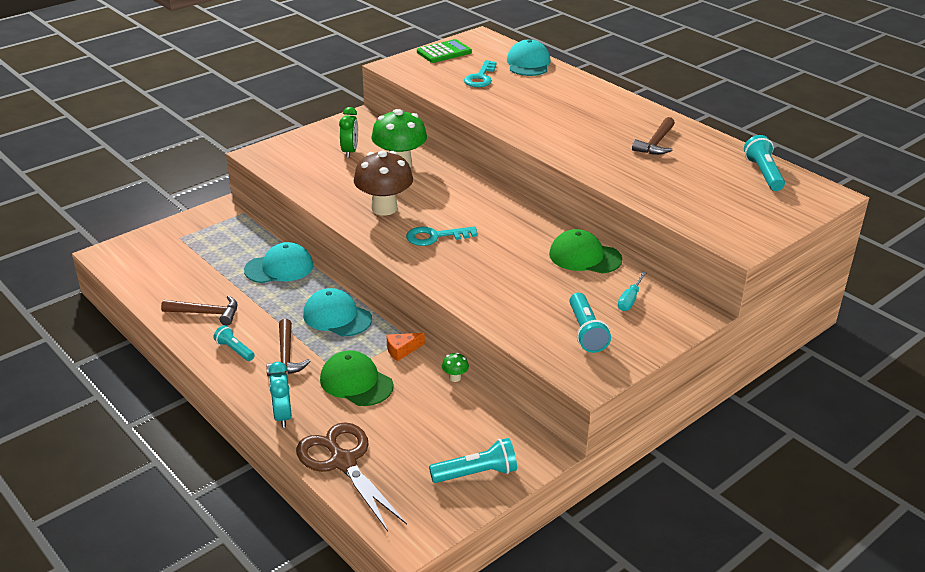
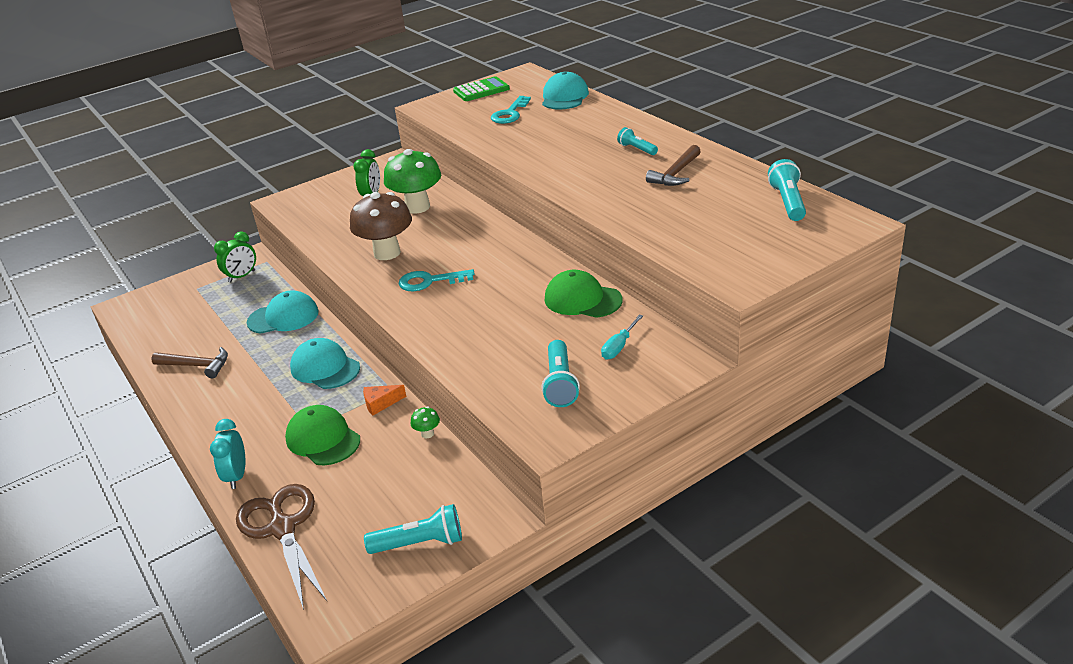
camera: 10 degrees right, 0 degrees up
turquoise flashlight [214,325,255,361] -> turquoise flashlight moved to [617,127,658,155]
brown hammer [266,319,311,377] -> none
none -> green clock [214,231,256,283]

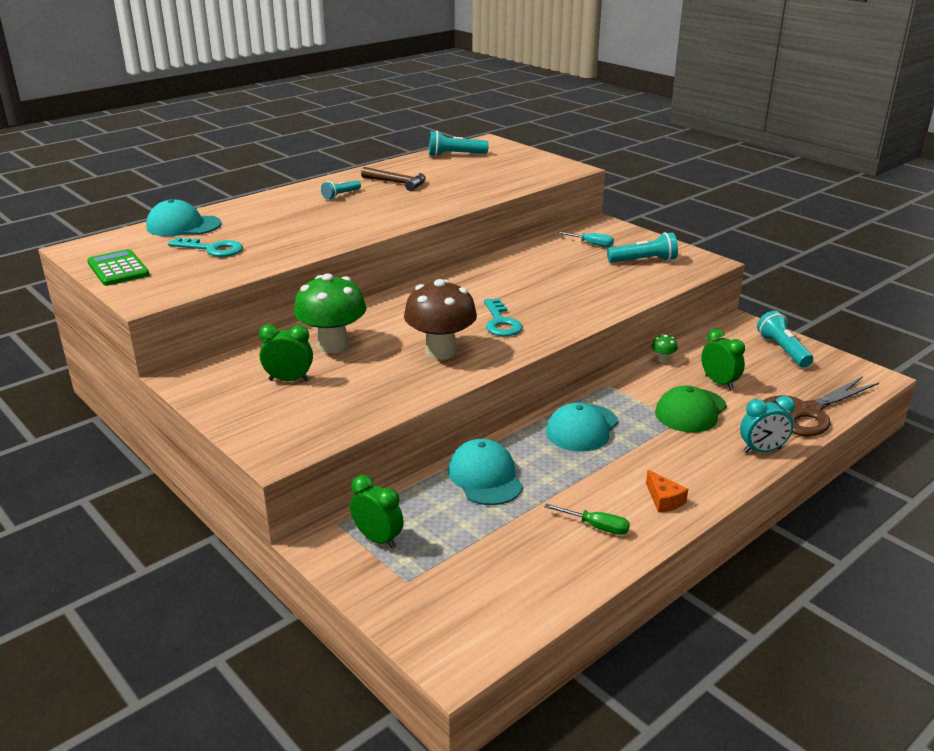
camera: 100 degrees left, 5 degrees down
brown hammer [151,347,228,378] -> green screwdriver [544,504,630,535]
orange cheese [363,385,406,416] -> orange cheese moved to [646,470,688,513]
green cap [545,270,623,318] -> none
none -> green clock [701,329,745,390]

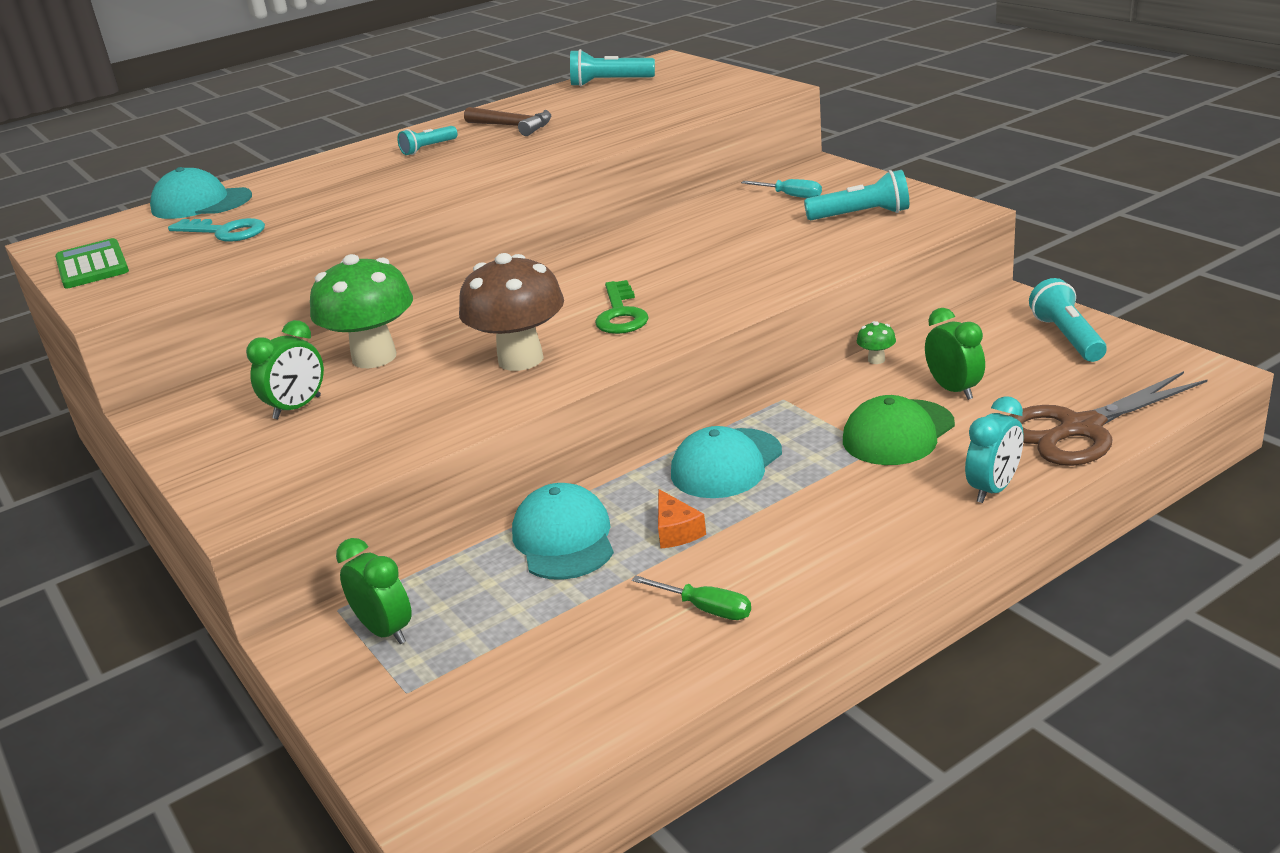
camera: 10 degrees right, 0 degrees up
green clock [259,324,313,381] -> green clock turned 120 degrees clockwise [246,320,324,419]
turquoise key [484,298,523,336] -> green key [595,280,649,334]
orange cheese [646,470,688,513] -> orange cheese moved to [658,489,706,548]
turquoise clock [740,396,795,453] -> turquoise clock turned 45 degrees counterclockwise [965,396,1024,503]

